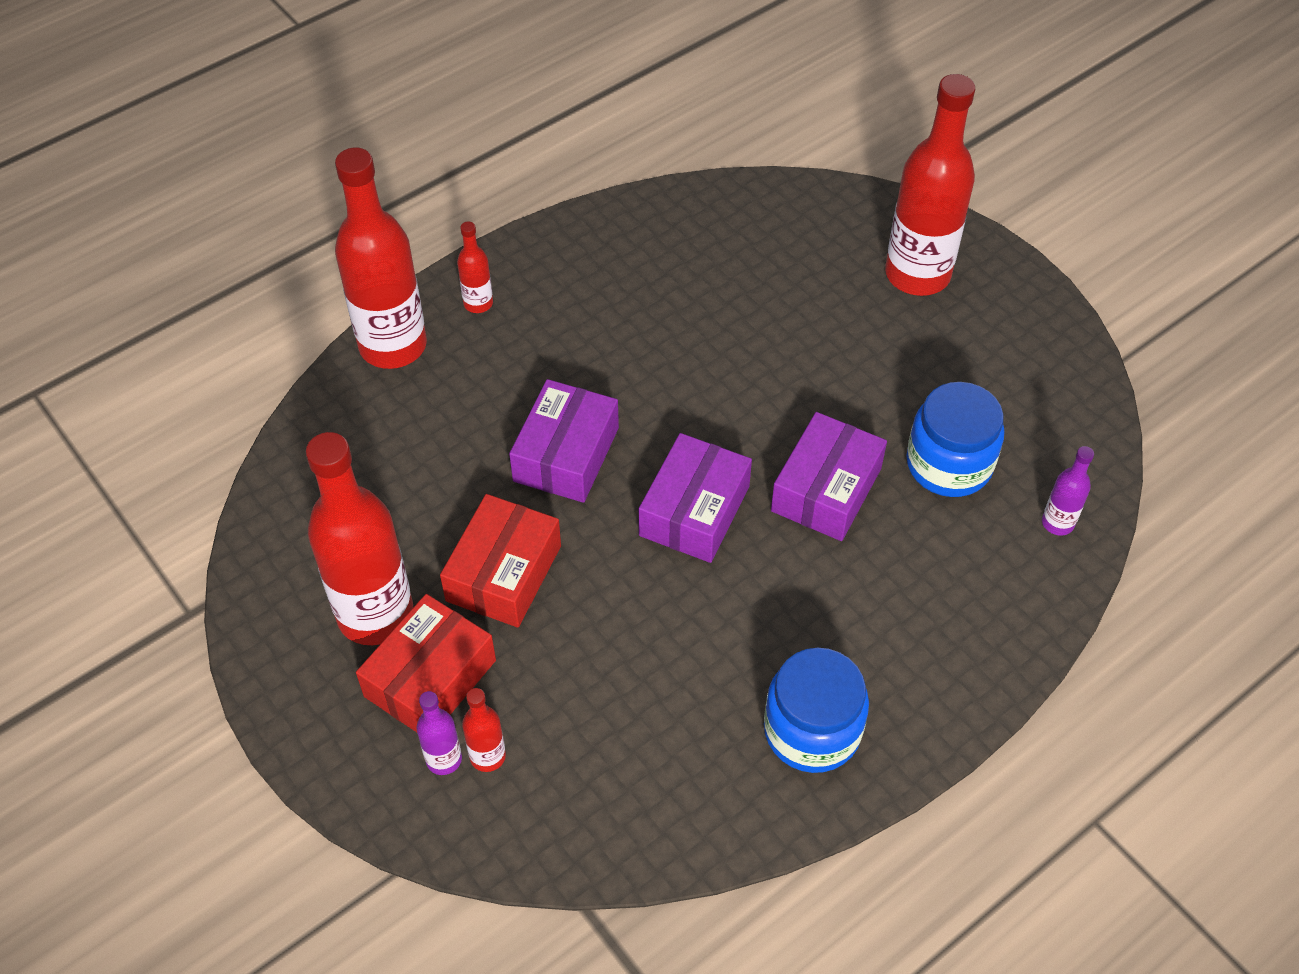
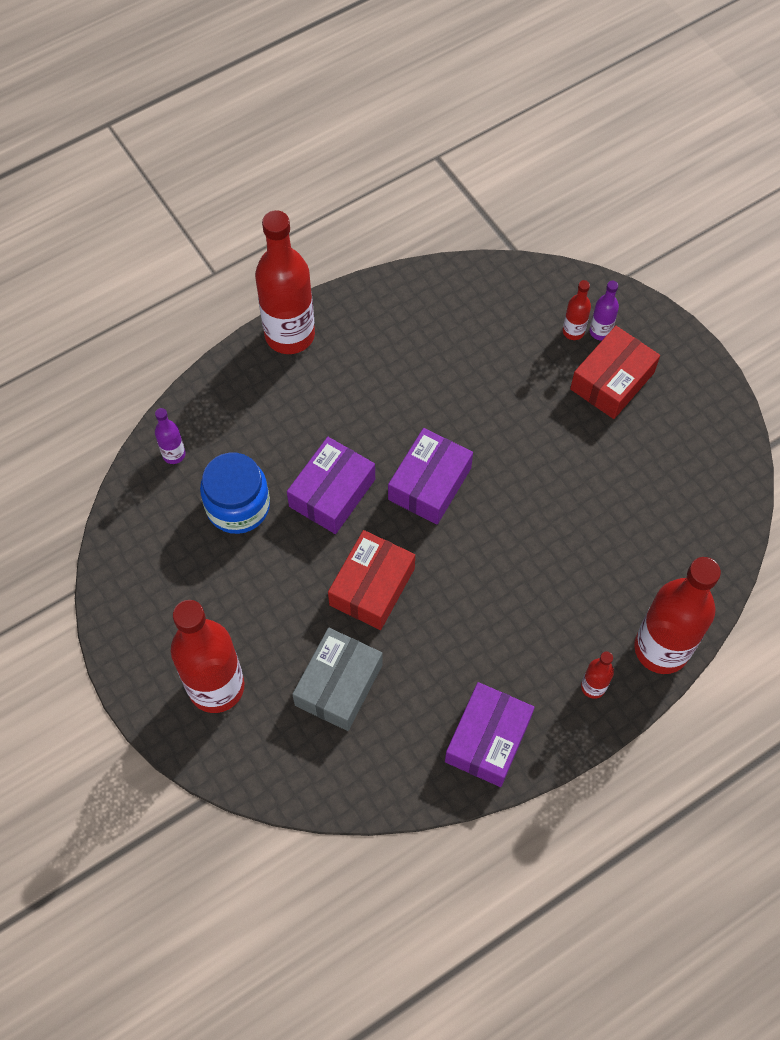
camera: 175 degrees left, 10 degrees up
red bottle [306,432,413,645] -> red bottle moved to [255,210,315,354]
red box [440,494,561,628] -> red box moved to [328,530,415,630]
purple box [509,379,619,503] -> purple box moved to [445,682,535,787]
blue jar [764,648,869,773] -> none
none -> grey box [292,628,383,731]

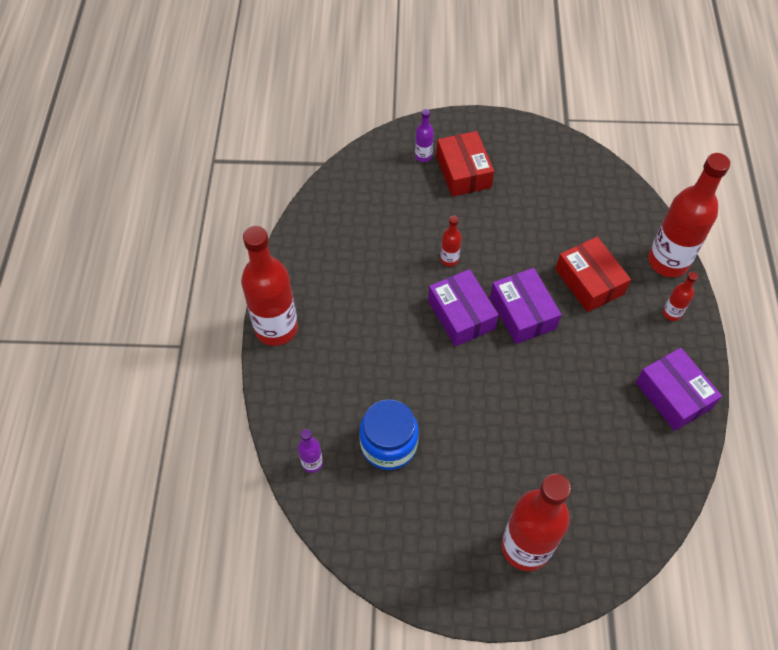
camera: 55 degrees left, 5 degrees down
purple box [287,437,375,534] -> purple box moved to [490,268,561,344]
grey box [292,628,383,731] -> none
red box [328,530,415,630] -> red box moved to [556,237,631,312]
red bottle [563,280,591,340] -> red bottle moved to [440,215,462,266]

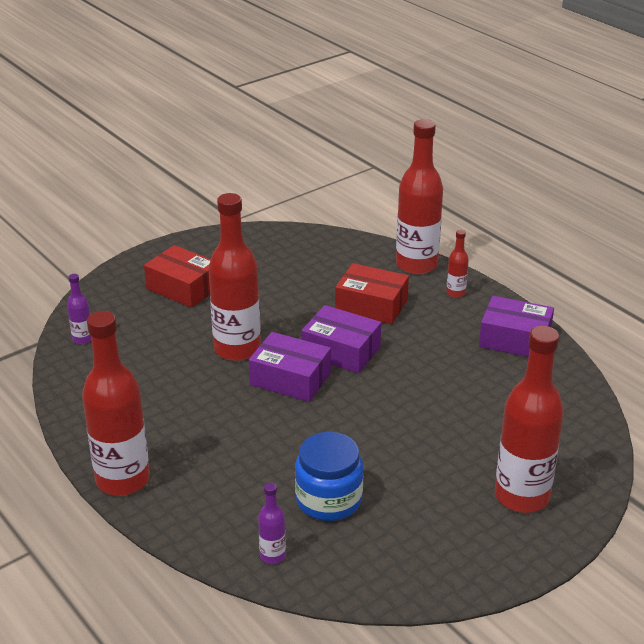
camera: 40 degrees left, 25 degrees down
purple bottle [415,109,434,162] -> purple bottle moved to [67,274,91,344]
red bottle [440,215,462,266] -> red bottle [208,193,261,361], size x2.25

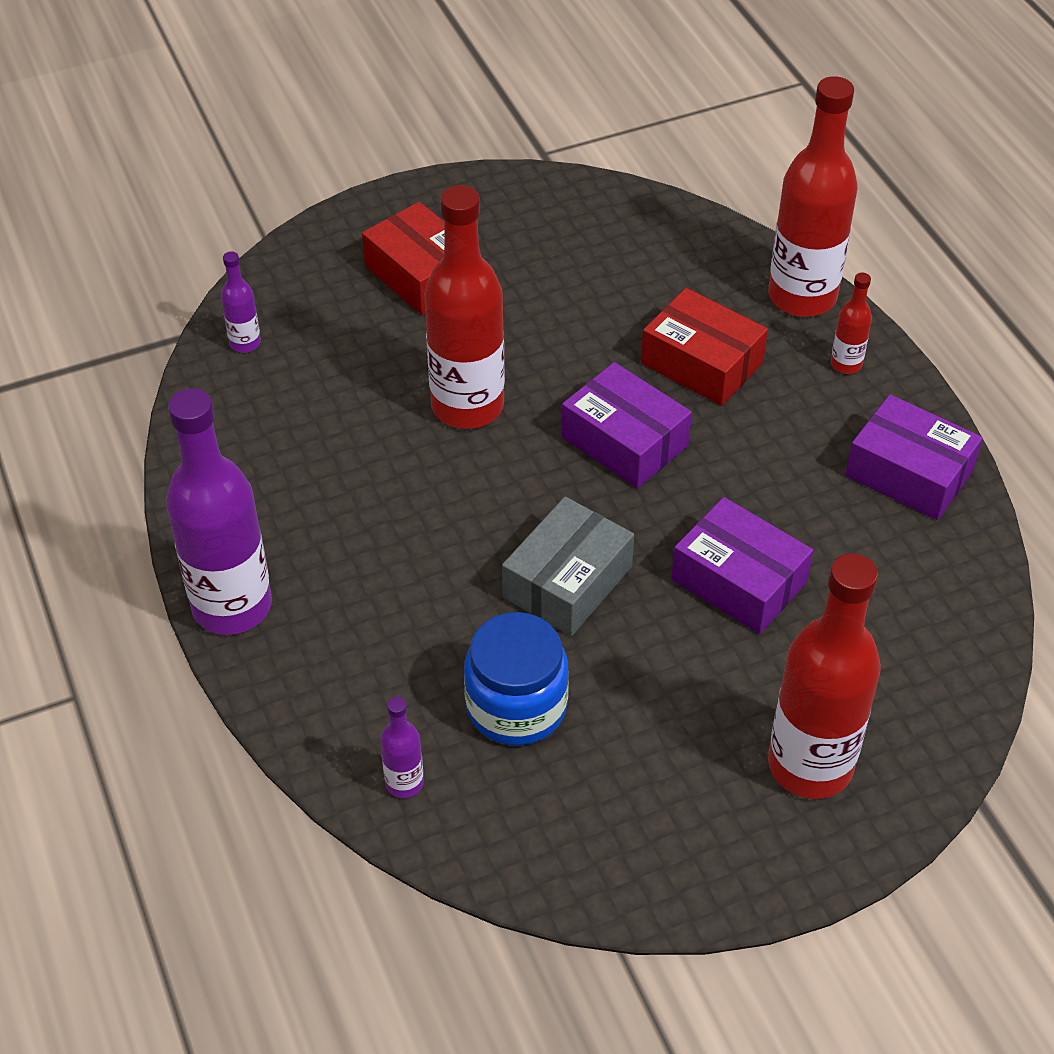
camera: 15 degrees right, 15 degrees up
red bottle [82,311,150,496] -> purple bottle [166,389,272,635]
purple box [249,332,331,402] -> purple box moved to [671,497,813,634]
none -> grey box [502,497,634,636]

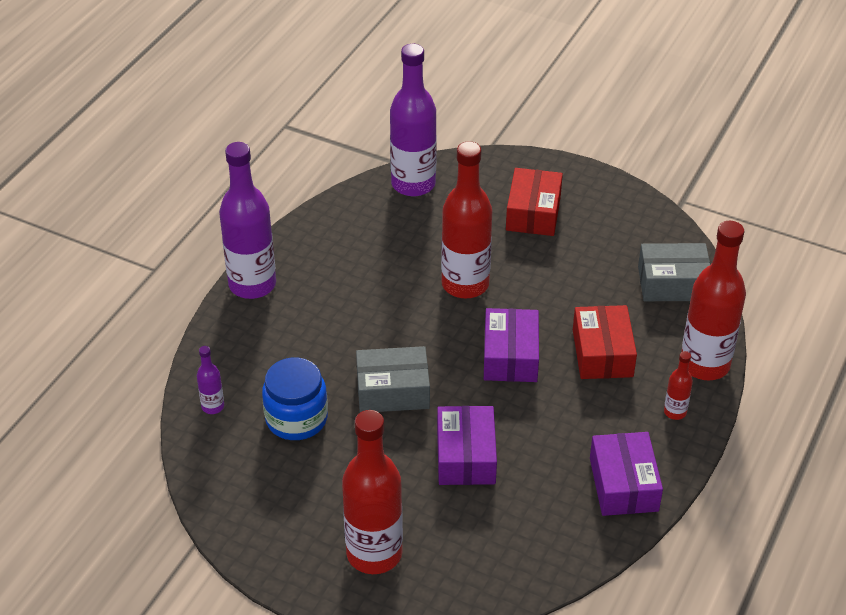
camera: 50 degrees right, 5 degrees down
purple bottle [221,251,261,353] -> purple bottle [390,44,437,196], size x2.25
none -> grey box [638,243,710,301]

